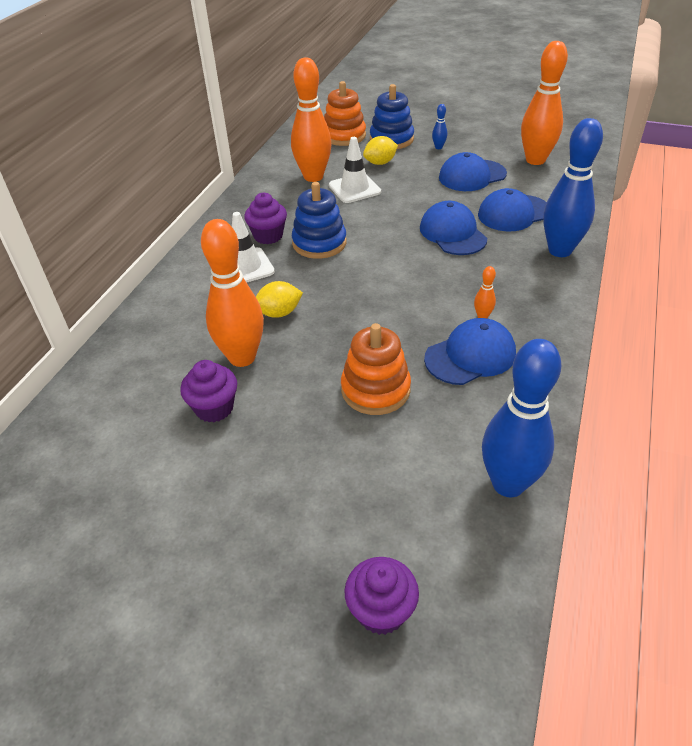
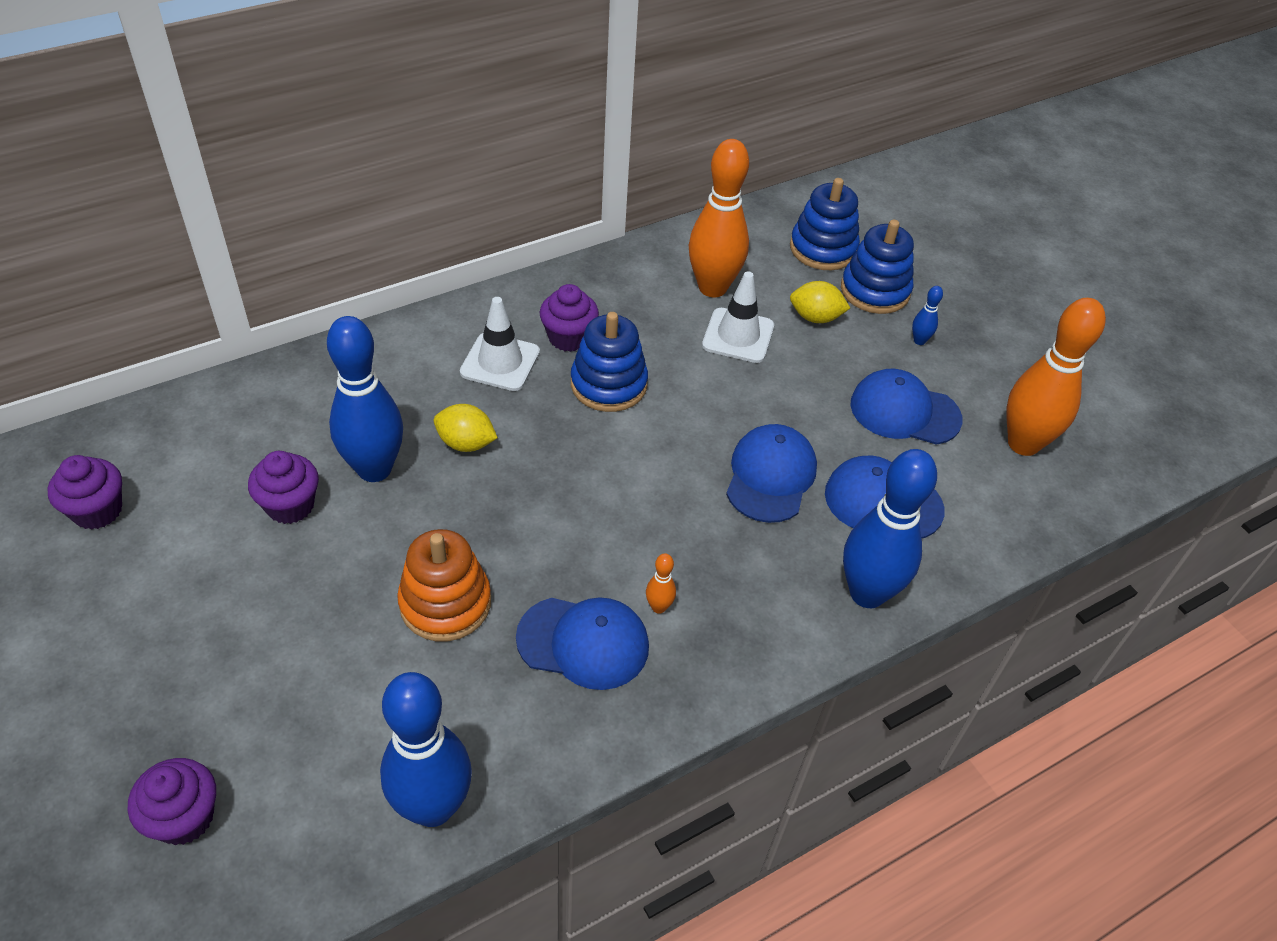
camera: 35 degrees right, 5 degrees up
orange bowling pin [201,219,264,367] -> blue bowling pin [327,316,403,482]
orange stacking toy [324,81,366,146] -> blue stacking toy [790,178,860,270]
none -> purple cupcake [48,455,122,530]

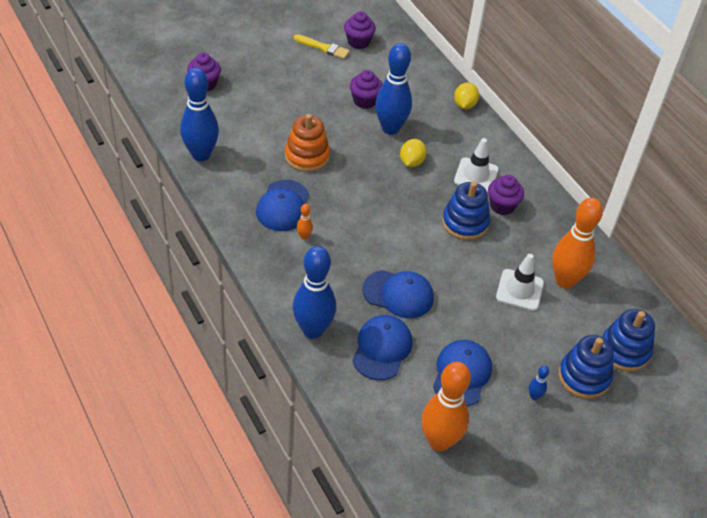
camera: 90 degrees right, 0 degrees up
yellow lemon [790,281,850,323] -> yellow lemon moved to [454,82,479,109]
none -> yellow brush [294,34,350,59]

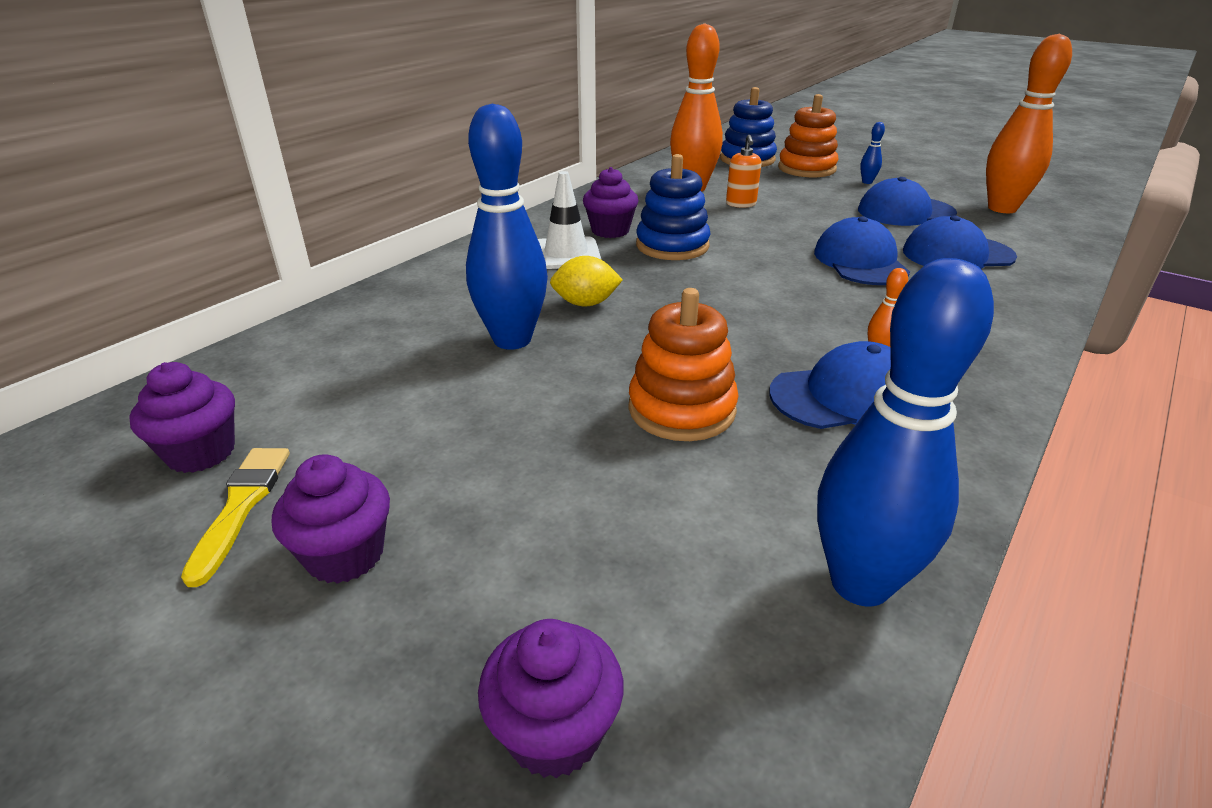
camera: 110 degrees left, 15 degrees down
blue bowling pin [293,246,336,339] -> none
purple cupcake [350,70,383,109] -> purple cupcake moved to [272,454,390,584]
yellow lemon [454,82,479,109] -> none
white traffic cone [496,254,544,311] -> orange soap dispenser [726,135,761,208]
blue stacking toy [558,335,614,399] -> orange stacking toy [778,94,839,178]

